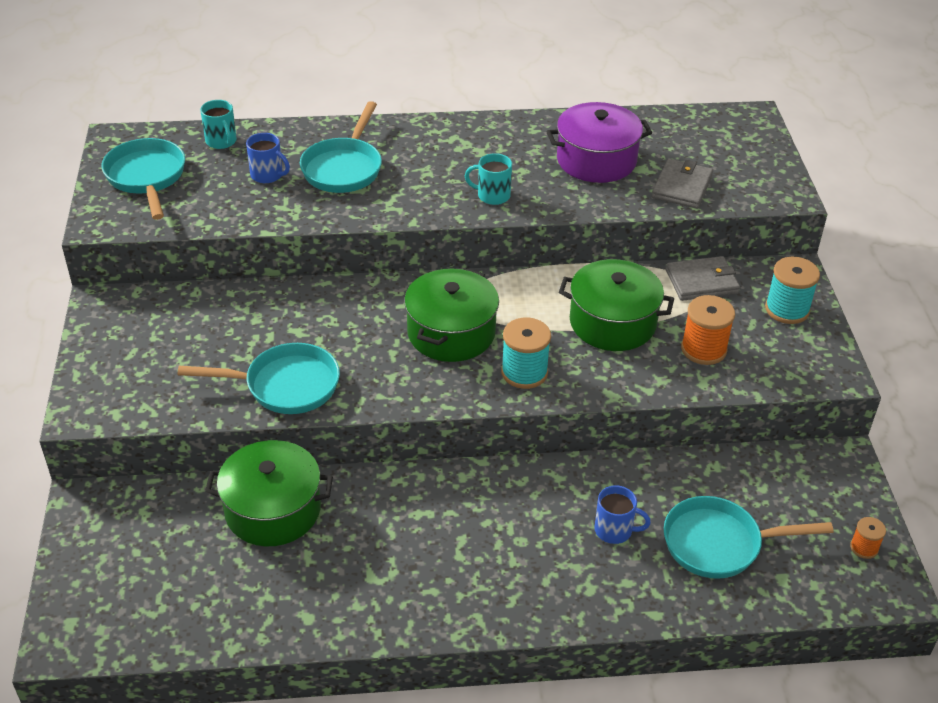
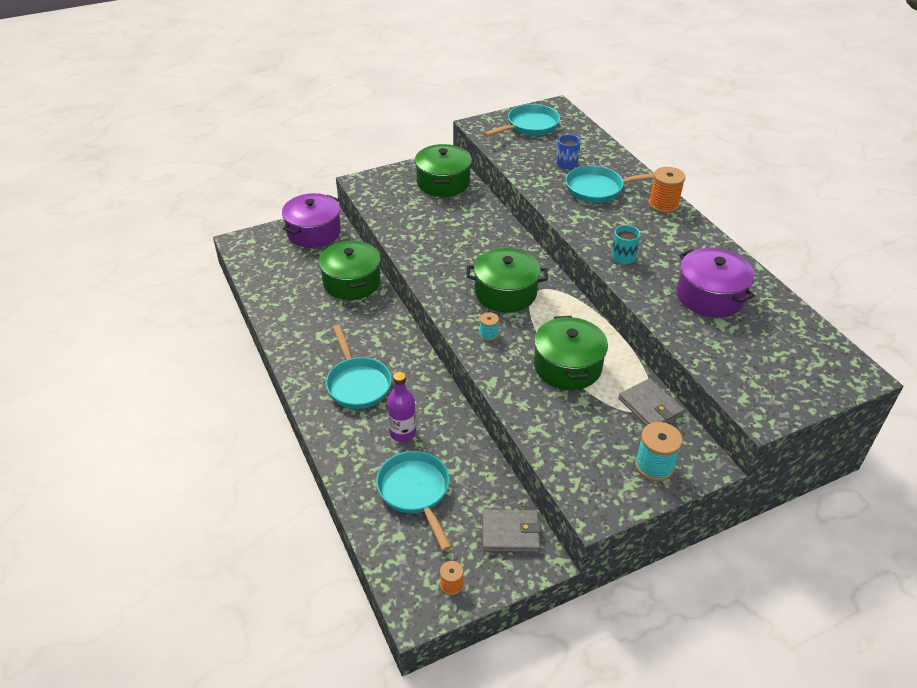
camera: 70 degrees right, 0 degrees up
turquoise pan [178,343,340,414] -> turquoise pan moved to [326,325,392,409]
turquoise mug [200,100,237,149] -> none
turquoise spool [501,318,551,389] -> turquoise spool [479,312,499,341], size x0.56
blue mug [594,486,651,544] -> purple bottle [387,372,416,442]
grey wallet [652,159,713,209] -> grey wallet moved to [482,510,541,552]
orange spool [681,295,735,365] -> orange spool moved to [648,167,685,213]
none -> purple pot [282,193,341,248]
none -> green pot [415,144,472,197]

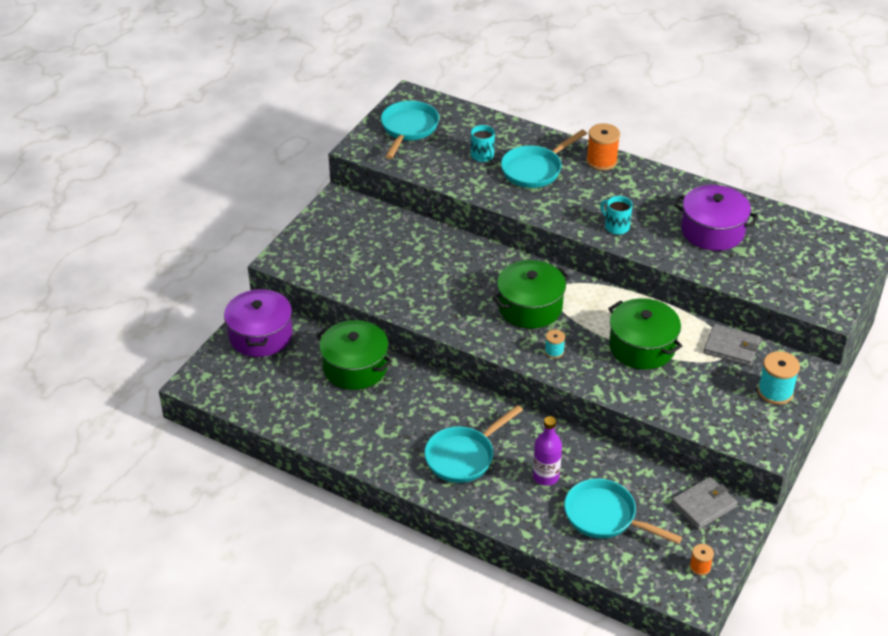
camera: 35 degrees left, 0 degrees up
turquoise pan [326,325,392,409] -> turquoise pan turned 105 degrees clockwise [424,405,523,483]
green pot [415,144,472,197] -> none
blue mug [556,135,581,169] -> turquoise mug [471,125,495,162]

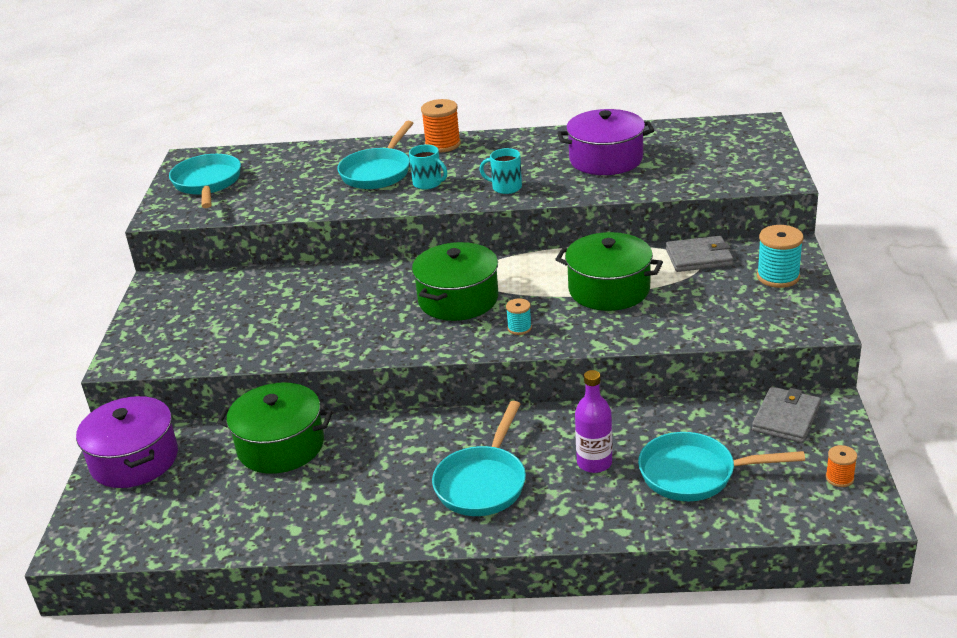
camera: 25 degrees left, 10 degrees down
turquoise mug [471,125,495,162] -> turquoise mug moved to [409,144,447,190]

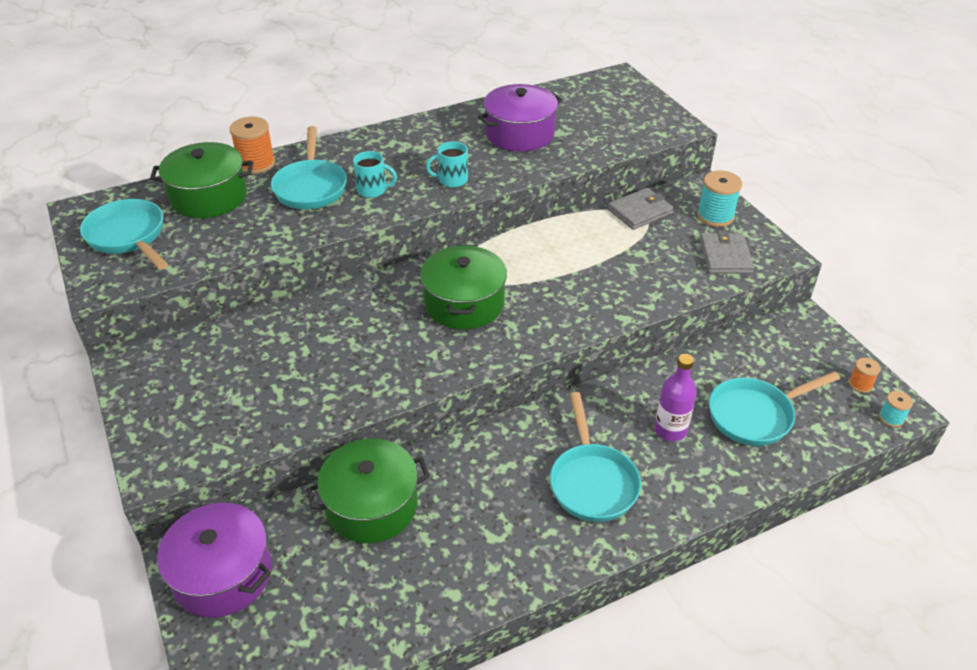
camera: 30 degrees left, 10 degrees up
orange spool [421,99,461,152] -> orange spool moved to [229,117,275,174]
turquoise spool [506,298,532,335] -> turquoise spool moved to [879,391,913,427]
green pot [555,232,663,311] -> green pot moved to [150,142,253,218]
grey wallet [752,387,821,443] -> grey wallet moved to [700,231,754,274]

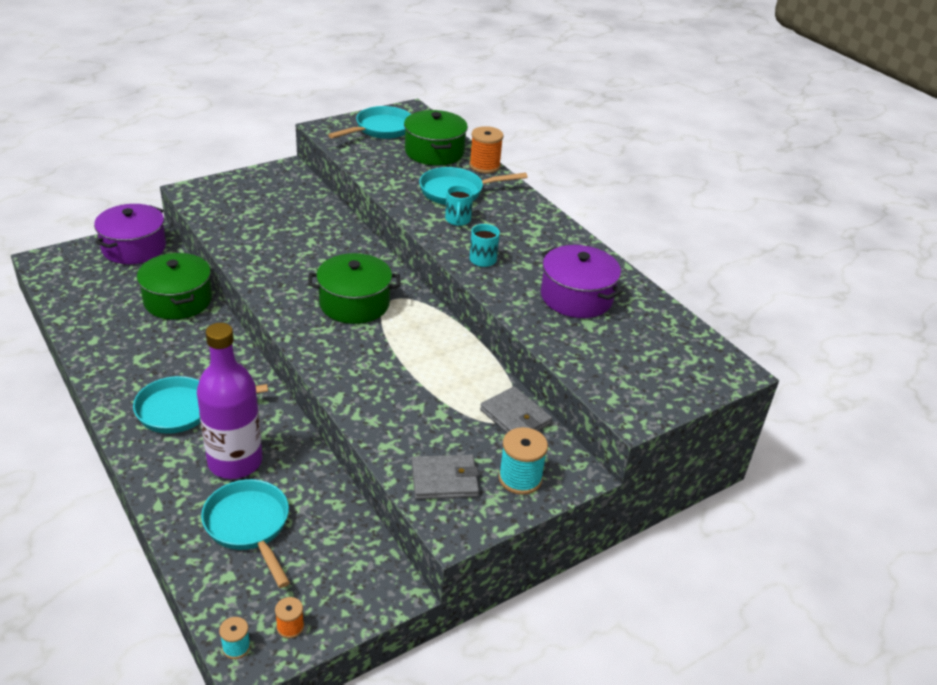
camera: 80 degrees right, 5 degrees down
purple bottle [654,354,697,441] -> purple bottle [197,323,263,479], size x1.75

